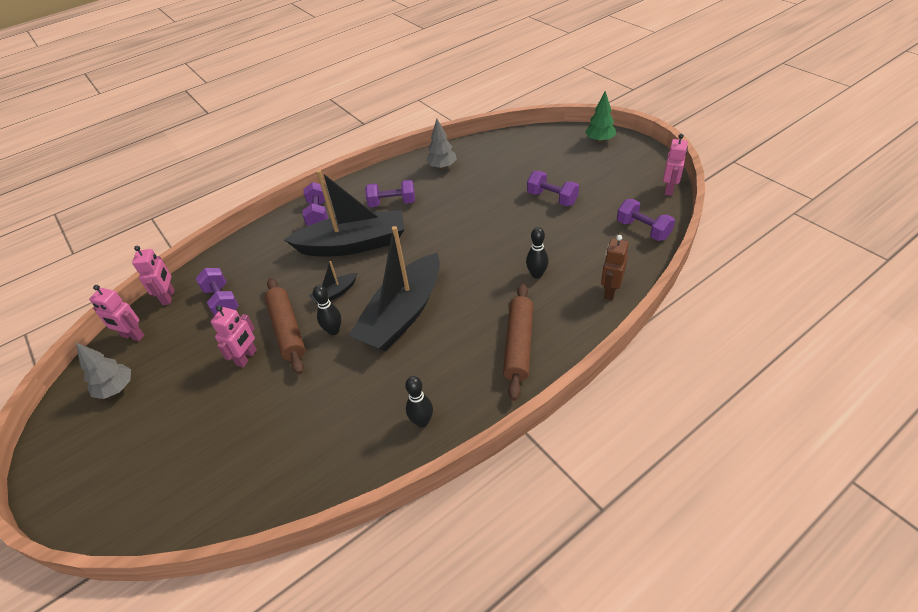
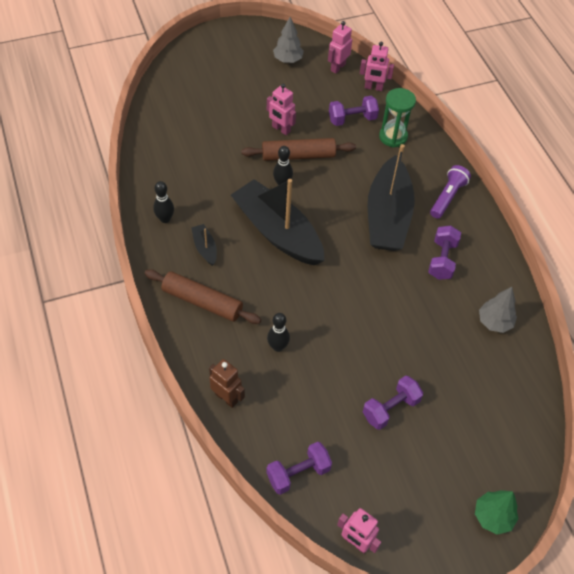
camera: 100 degrees right, 10 degrees up
purple dumbbell [302,182,328,226] -> purple flashlight [430,165,471,219]
black boat [309,261,357,304] -> black boat moved to [191,224,217,266]
none -> green hourglass [379,88,416,148]

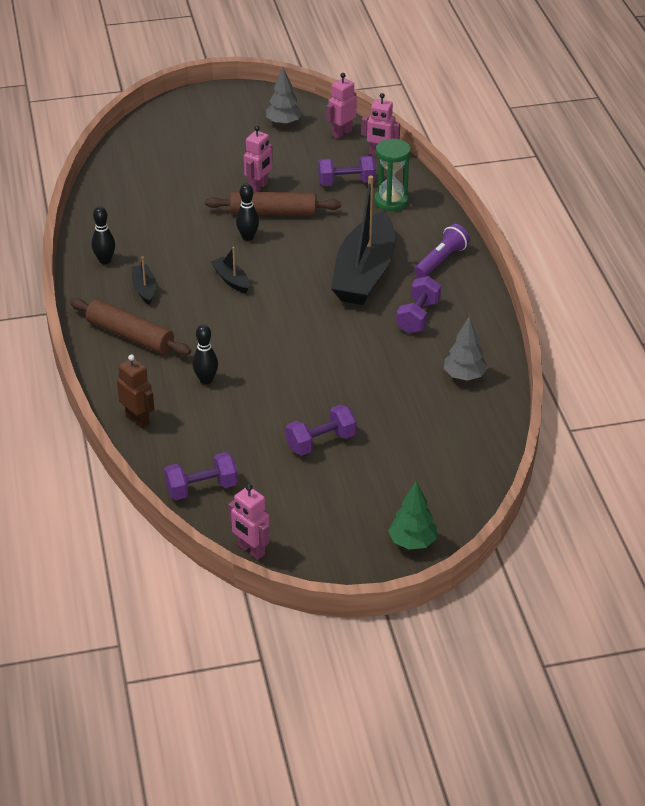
camera: 10 degrees right, 15 degrees down
black boat [231,179,324,266] -> black boat [211,247,250,293], size x0.42
pink robot [267,84,296,135] -> pink robot turned 105 degrees counterclockwise [244,125,273,192]

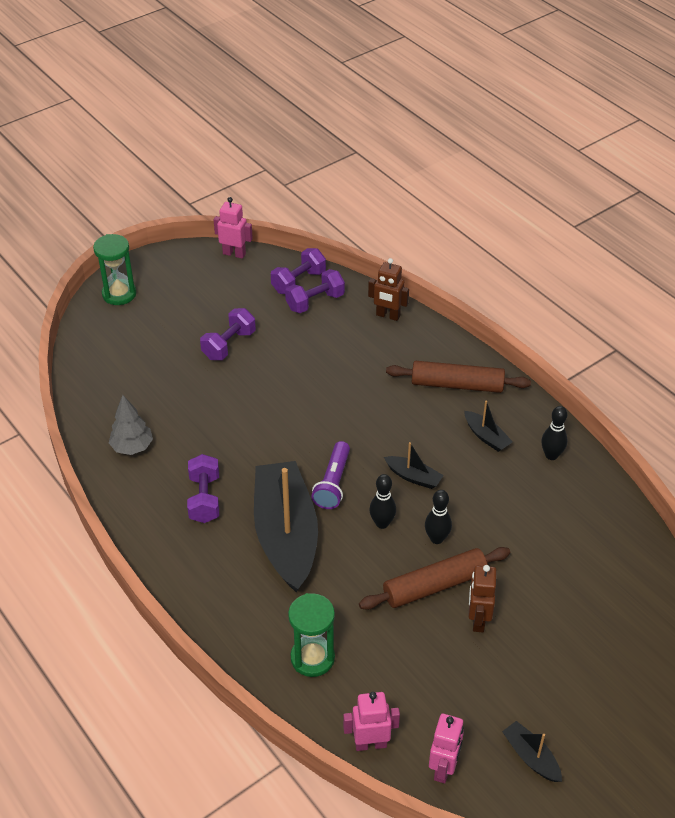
camera: 155 degrees right, 5 degrees up
black bowling pin [192,325,218,384] -> black bowling pin moved to [369,474,396,529]
pink robot [244,125,273,192] -> brown robot [469,565,496,632]
grey tree [266,68,302,126] -> black boat [502,721,562,782]
purple dumbbell [318,156,376,186] -> purple dumbbell moved to [285,269,345,313]
green tree [388,481,437,550] -> green hourglass [93,234,136,305]
purple flashlight [414,224,470,278] -> purple flashlight moved to [311,441,350,509]

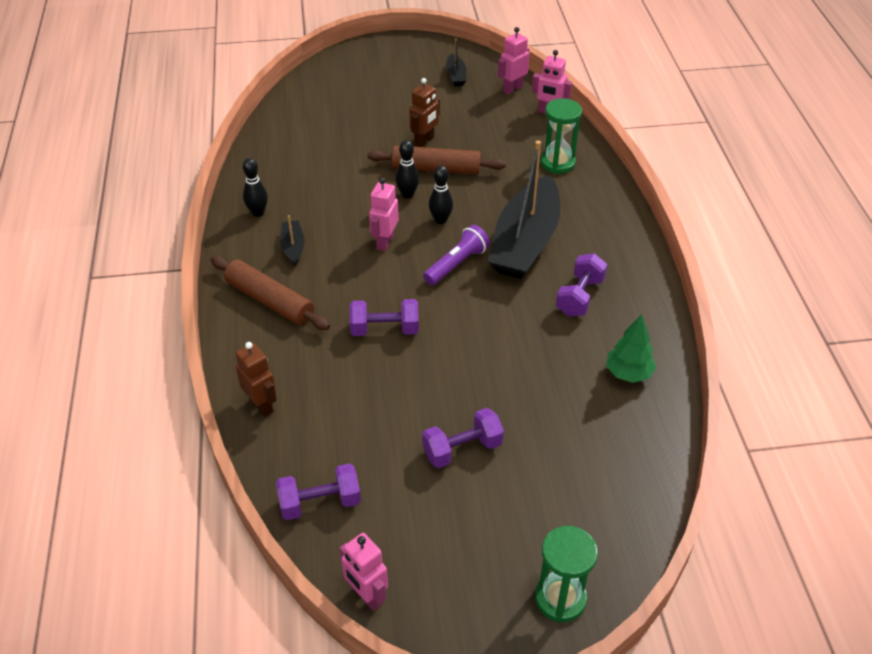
camera: 150 degrees left, 0 degrees up
grey tree [109,395,153,455] -> green tree [606,314,656,383]
purple dumbbell [285,269,345,313] -> purple dumbbell moved to [349,299,419,336]
black boat [384,442,444,489] -> pink robot [369,178,399,251]

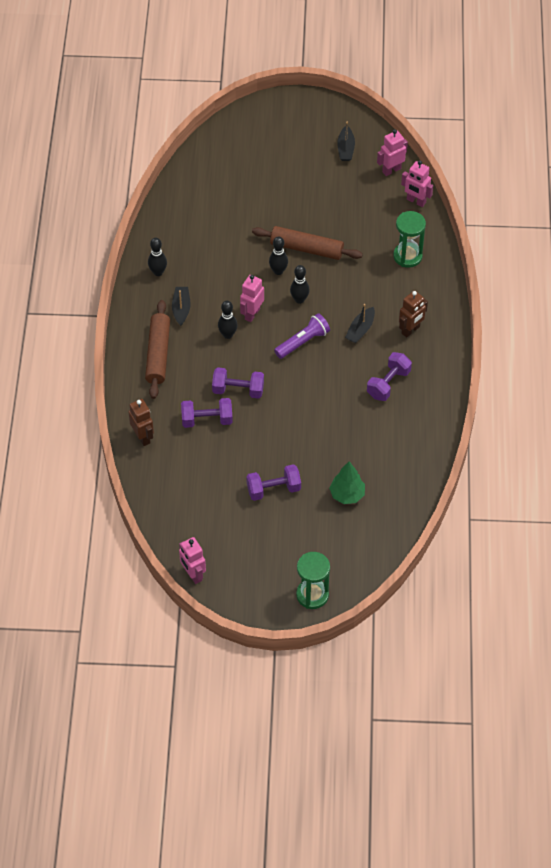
camera: 10 degrees right, 10 degrees up
brown rolling pin [211,256,330,330] -> brown rolling pin turned 45 degrees clockwise [145,300,170,399]
purple dumbbell [276,463,361,520] -> purple dumbbell moved to [181,398,233,428]
brown robot [409,78,440,147] -> brown robot moved to [399,291,428,338]
black boat [488,140,560,279] -> black boat [345,304,375,343], size x0.42
green tree [606,314,656,383] -> green tree moved to [329,461,365,504]
none -> black bowling pin [218,301,238,339]

